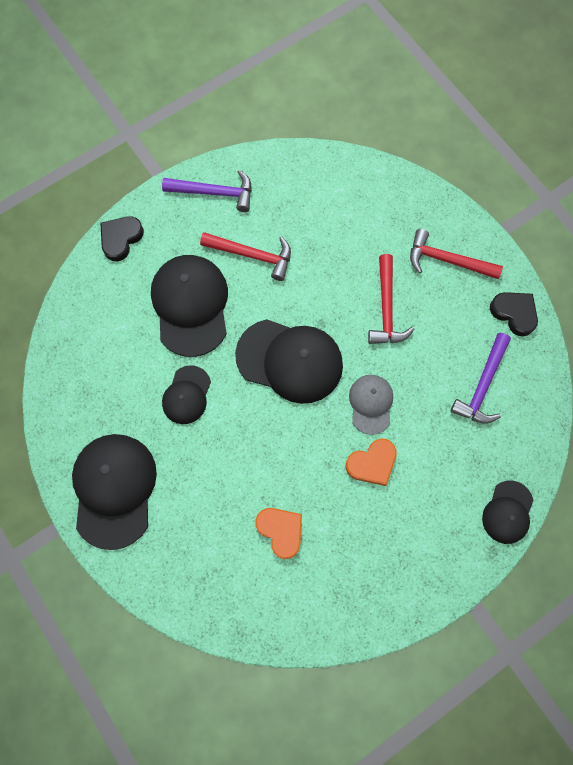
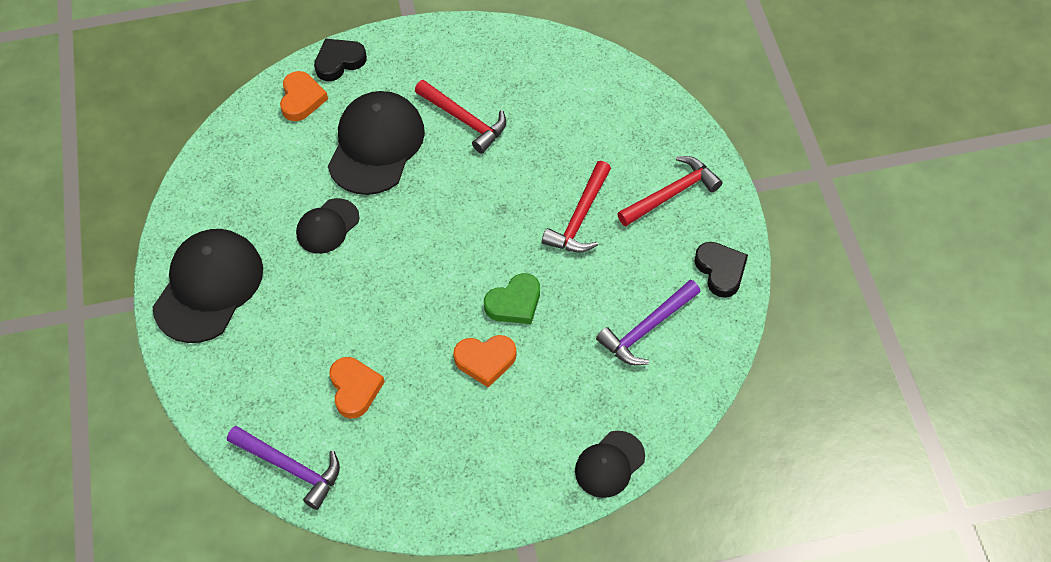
camera: 25 degrees right, 15 degrees down
purple hammer [162,170,252,212] -> purple hammer moved to [227,426,340,510]
black cap [235,319,343,404] -> none
grey cap [349,375,393,435] -> green heart [484,273,540,324]
red hammer [410,229,503,279] -> red hammer turned 105 degrees clockwise [617,156,722,226]
none -> orange heart [280,71,328,121]

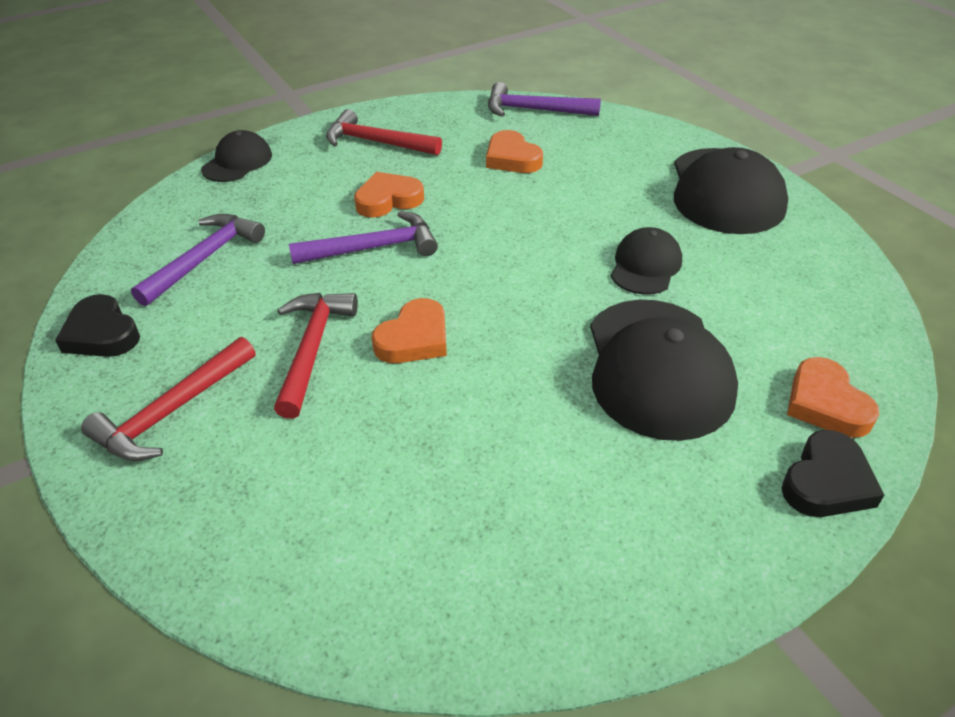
camera: 160 degrees right, 15 degrees down
red hammer [415,80,506,153] -> red hammer moved to [326,109,442,155]
green heart [484,273,540,324] -> purple hammer [289,211,438,264]
none -> orange heart [371,298,447,363]

